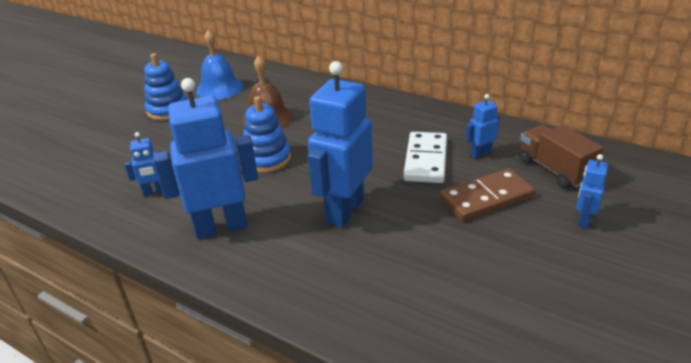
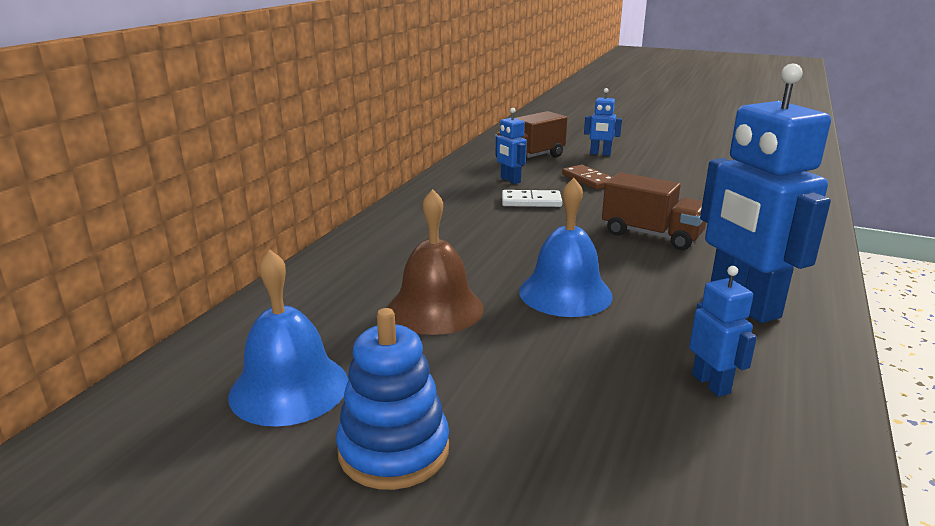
camera: 100 degrees left, 10 degrees down
blue stacking toy [243,96,291,173] -> blue bell [519,178,613,317]
blue robot [308,61,373,228] -> brown truck [602,172,706,250]
white domino [403,132,447,183] -> white domino [502,190,562,207], size x0.65
brown domino [440,169,535,221] -> brown domino [562,165,612,189], size x0.65

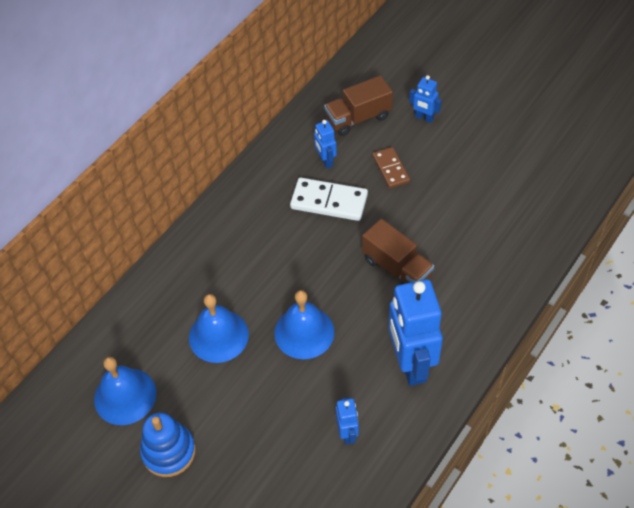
camera: 15 degrees right, 30 degrees up
brown bell [388,189,484,335] -> blue bell [189,294,249,363]
white domino [502,190,562,207] -> white domino [290,178,368,221], size x1.55

